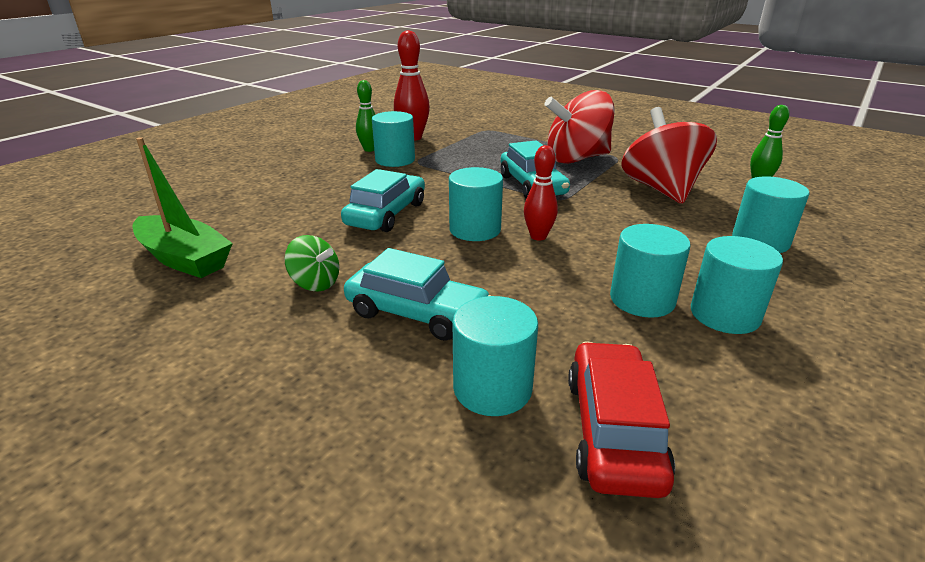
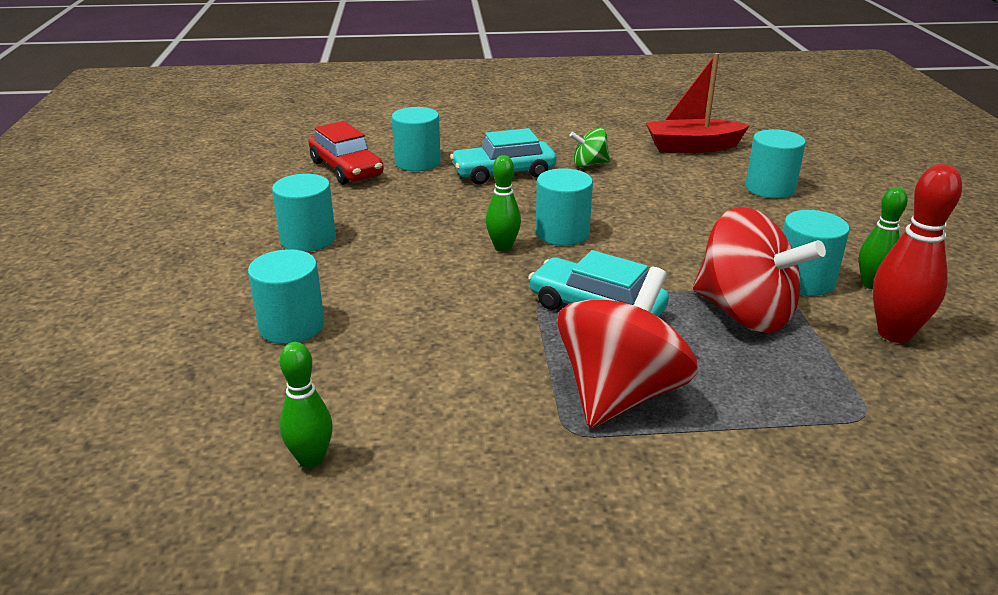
camera: 140 degrees right, 0 degrees up
green boat [133,137,233,278] -> red boat [646,53,750,153]
turquoise car [341,169,425,232] -> none
red bowling pin [524,145,558,241] -> green bowling pin [486,155,521,252]
turquoise cylinder [610,224,691,318] -> turquoise cylinder moved to [745,129,806,198]
red spinning top [621,107,717,204] -> red spinning top moved to [693,207,826,333]

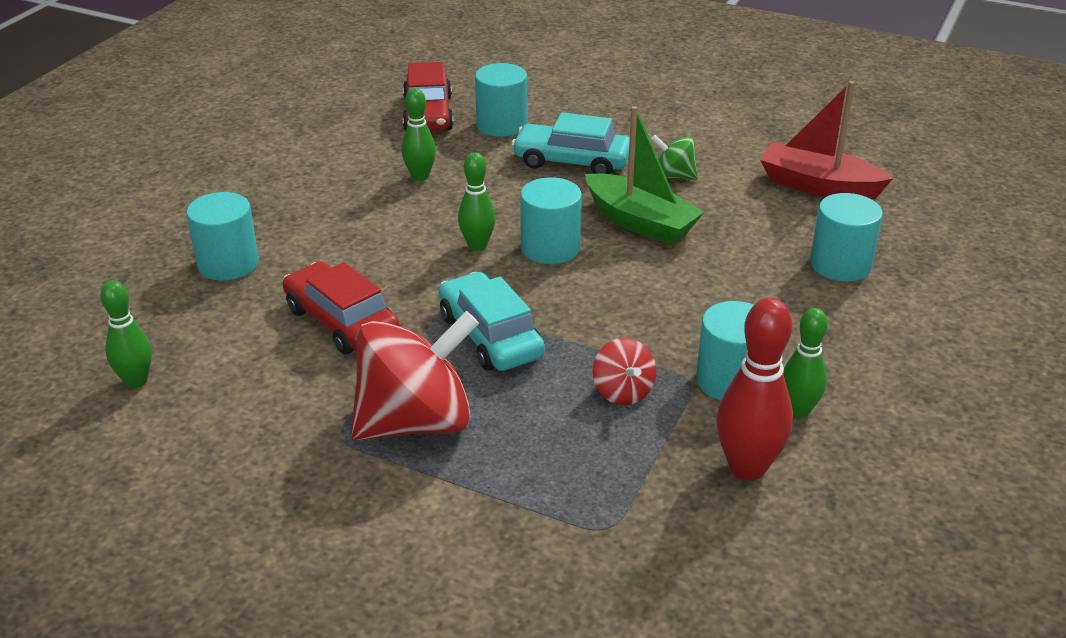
camera: 30 degrees right, 5 degrees up
turquoise cylinder [272,174,336,252] -> none
red spinning top [693,207,826,333] -> red spinning top [593,338,656,405], size x0.48
none -> red car [283,261,400,354]
none -> green bowling pin [401,88,436,181]
none -> green boat [585,106,704,245]

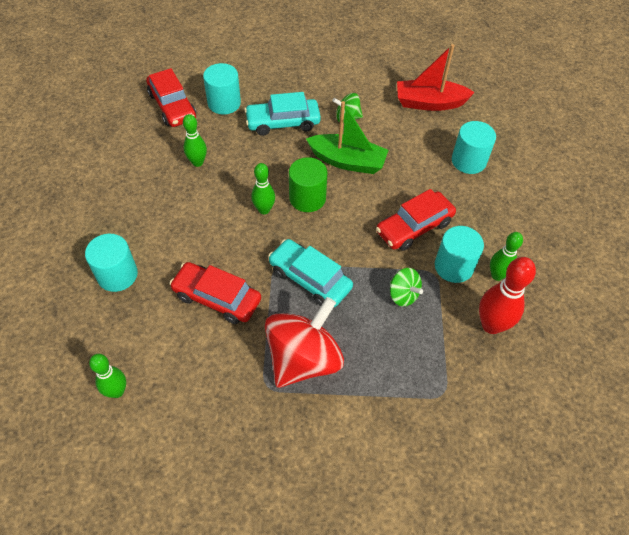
camera: 25 degrees left, 20 degrees up
turquoise cylinder [520,177,582,264] -> green cylinder [289,157,328,212]
red spinning top [593,338,656,405] -> green spinning top [390,268,423,307]
none -> red car [376,189,456,251]

